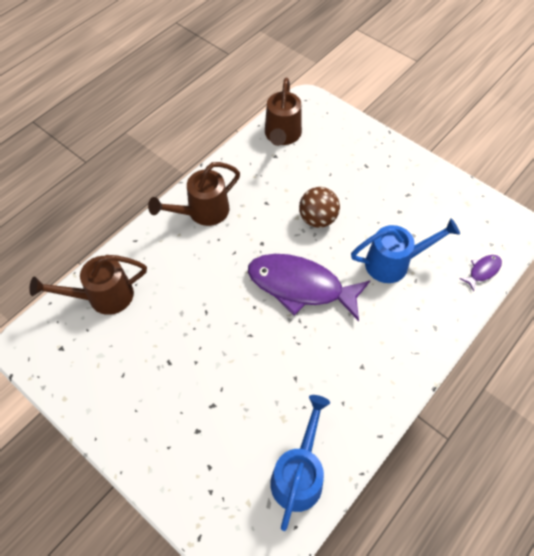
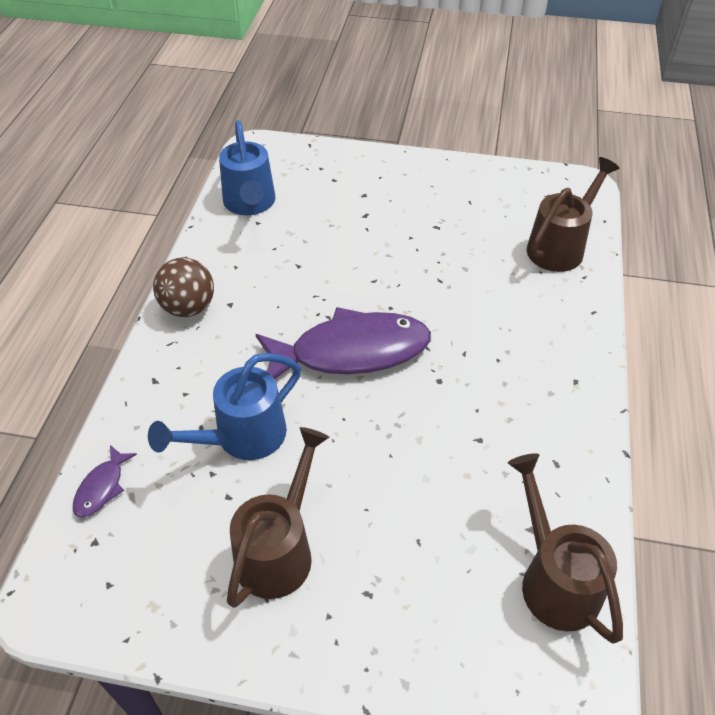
camera: 150 degrees right, 10 degrees down
brown watering can [148,162,240,226] -> brown watering can moved to [227,427,329,608]
brown ball [299,187,340,228] -> brown ball moved to [153,258,214,317]

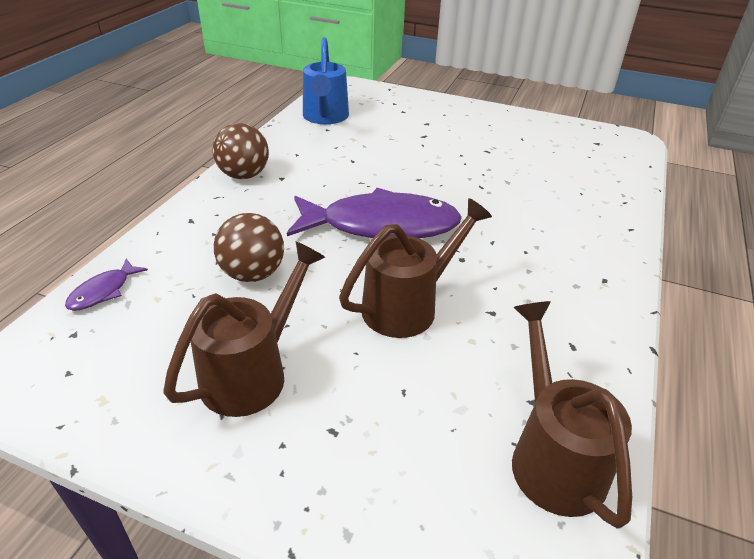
camera: 10 degrees right, 10 degrees down
blue watering can [148,353,301,460] -> brown ball [213,213,284,282]
brown watering can [527,157,620,272] -> brown watering can moved to [339,198,492,338]

